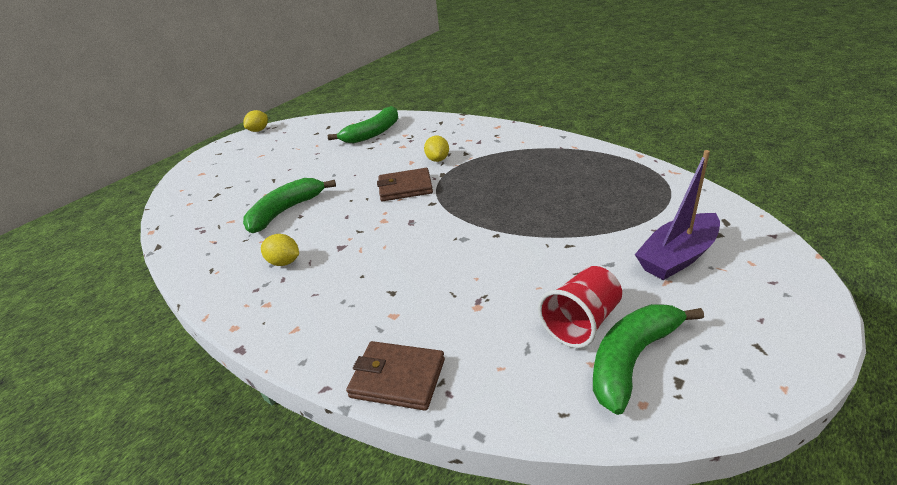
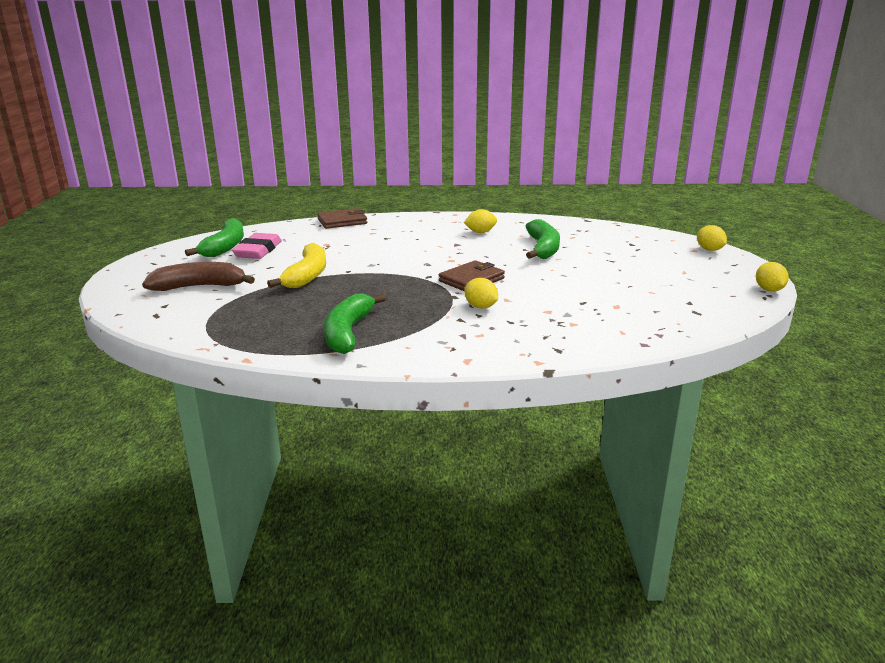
camera: 140 degrees right, 10 degrees down
green banana [328,106,398,143] -> green banana moved to [324,294,386,354]
red cup [538,266,622,348] -> pink eraser [232,233,282,259]
purple boat [635,150,720,280] -> brown banana [142,262,255,291]
none -> yellow banana [267,243,326,288]
none -> yellow lemon [697,225,727,251]

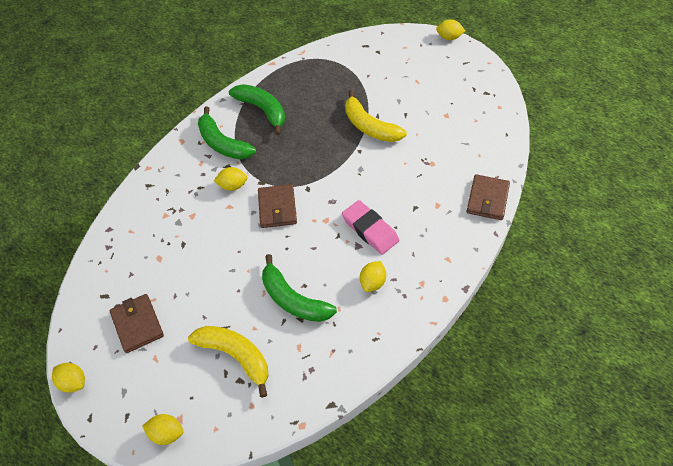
camera: 130 degrees right, 30 degrees up
brown banana [142,262,255,291] -> none
green banana [185,218,244,257] -> green banana moved to [198,106,256,159]
pink eraser [232,233,282,259] -> pink eraser moved to [342,200,399,255]
none -> brown wallet [110,294,164,353]
none -> yellow banana [188,326,269,398]
none -> yellow lemon [436,19,465,40]

